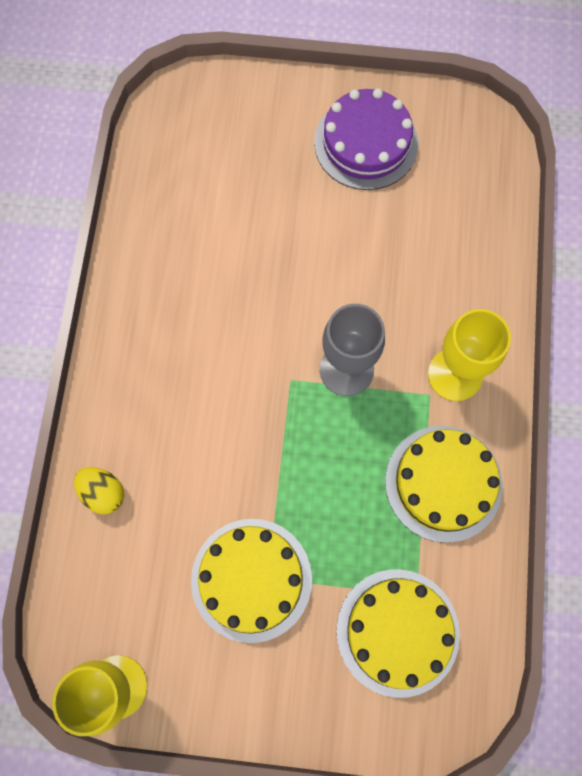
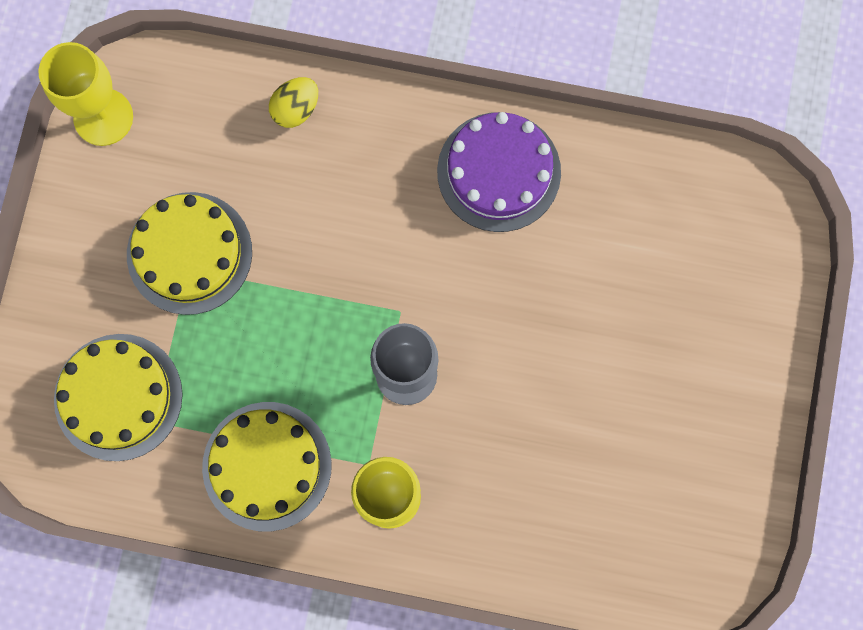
camera: 95 degrees right, 5 degrees up
purple cake [314,88,418,190] -> purple cake moved to [437,112,561,232]

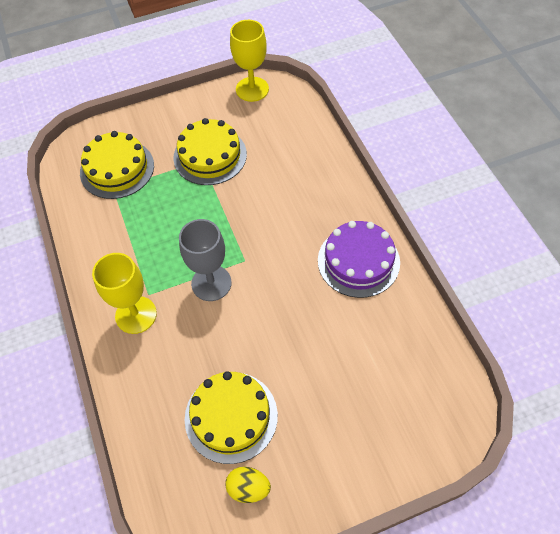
camera: 60 degrees right, 20 degrees down
yellow cake [202,402,332,531] -> yellow cake moved to [185,371,278,464]
yellow egg [269,77,318,128] -> yellow egg moved to [225,467,271,503]

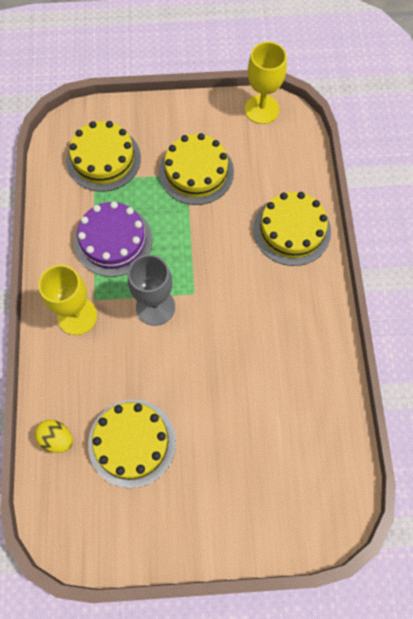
camera: 15 degrees right, 10 degrees up
yellow egg [225,467,271,503] -> yellow egg moved to [35,420,73,453]
purple cake [318,221,400,298] -> purple cake moved to [74,201,152,277]
none -> yellow cake [253,192,331,266]

